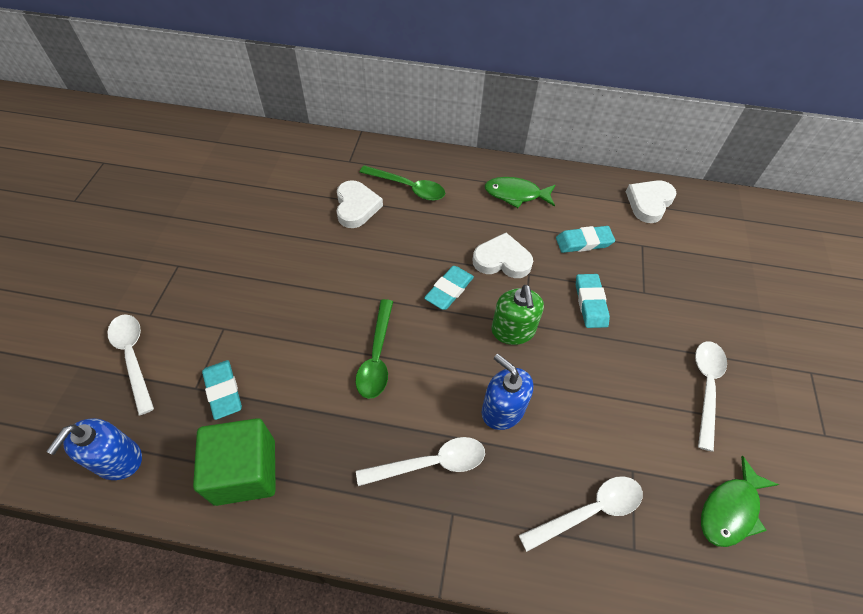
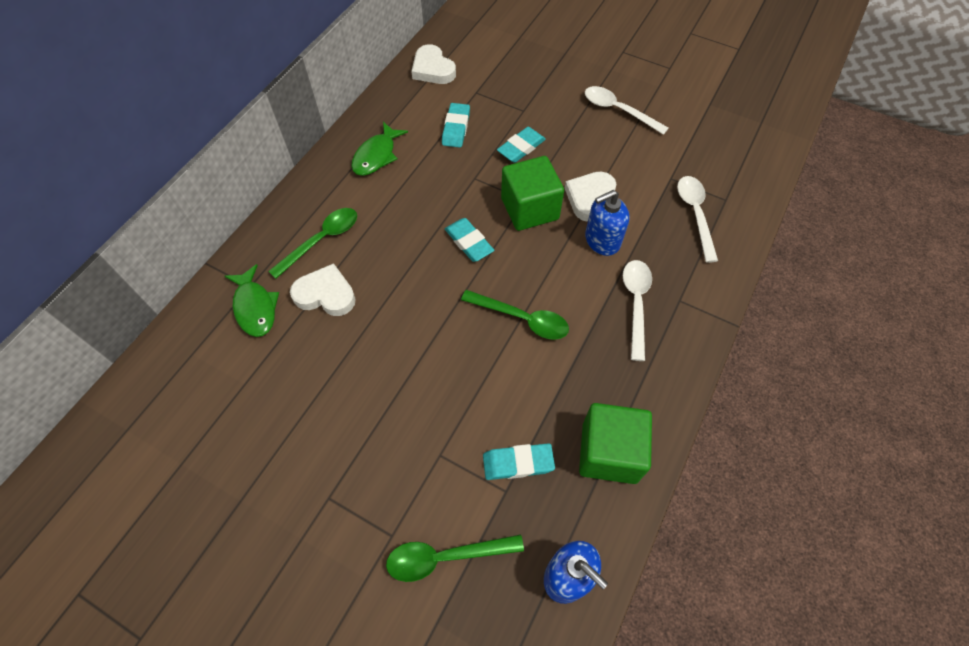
camera: 70 degrees left, 5 degrees up
white spoon [107,314,154,415] -> green spoon [386,534,524,582]
white heart [473,233,533,278] -> white heart moved to [565,172,616,222]
green soap dispenser [492,285,544,345] -> green cube [501,156,564,231]
turquoise eraser [576,274,610,328] -> turquoise eraser turned 60 degrees counterclockwise [497,127,546,163]
green fish [701,456,779,547] -> green fish moved to [225,264,279,337]

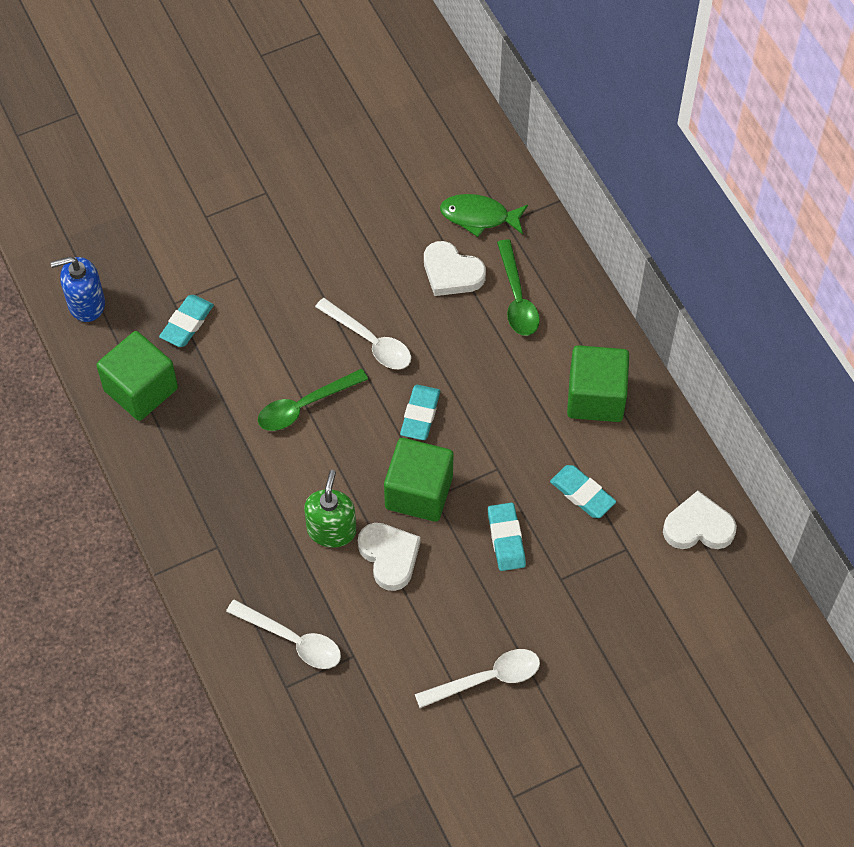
camera: 125 degrees right, 0 degrees up
white heart [290,263,356,316] -> white heart turned 75 degrees clockwise [424,241,486,296]
green fish [351,122,408,176] -> green cube [567,345,629,422]
green spoon [386,534,524,582] -> none
turquoise eraser [445,218,494,262] -> turquoise eraser turned 75 degrees counterclockwise [400,385,440,440]
blue soap dispenser [585,190,630,256] -> green soap dispenser [304,470,356,548]
white spoon [623,260,652,361] -> white spoon moved to [315,298,411,369]

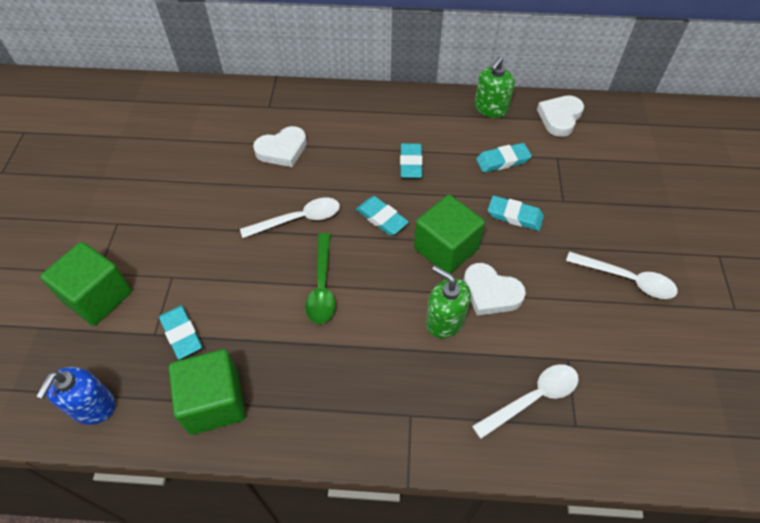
camera: 60 degrees left, 5 degrees down
white heart [358,523,420,591] -> white heart turned 150 degrees counterclockwise [463,263,526,315]
white spoon [415,649,540,708] -> white spoon turned 105 degrees clockwise [566,251,678,299]
green fish [440,194,528,237] -> none
green spoon [497,239,540,336] -> none
green cube [567,345,629,422] -> green cube moved to [40,242,132,326]
none -> turquoise eraser [400,143,423,178]
none -> green soap dispenser [474,56,515,118]

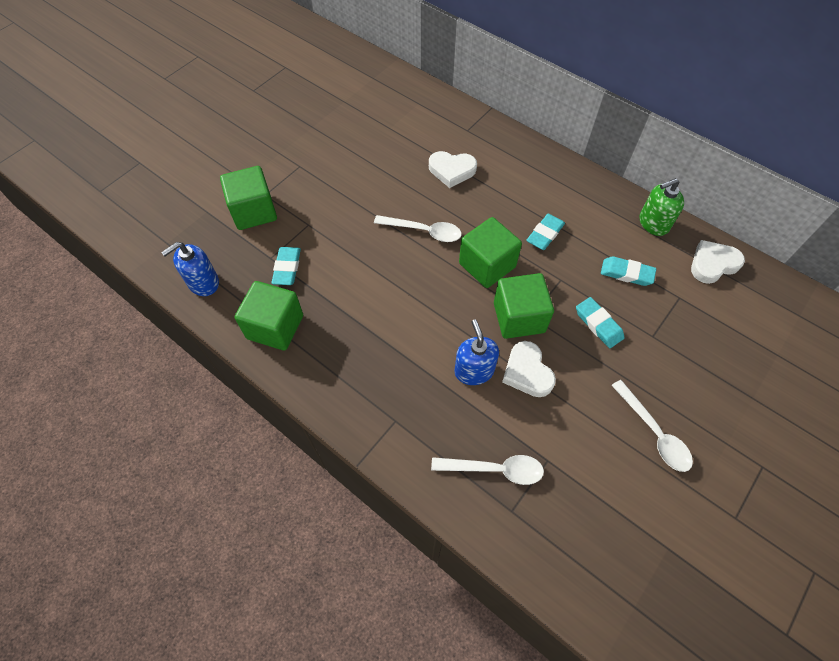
camera: 35 degrees right, 5 degrees up
green spoon [305,233,336,324] -> none
turquoise eraser [356,196,409,235] -> green cube [459,217,522,288]
green soap dispenser [426,266,471,338] -> blue soap dispenser [454,320,499,385]

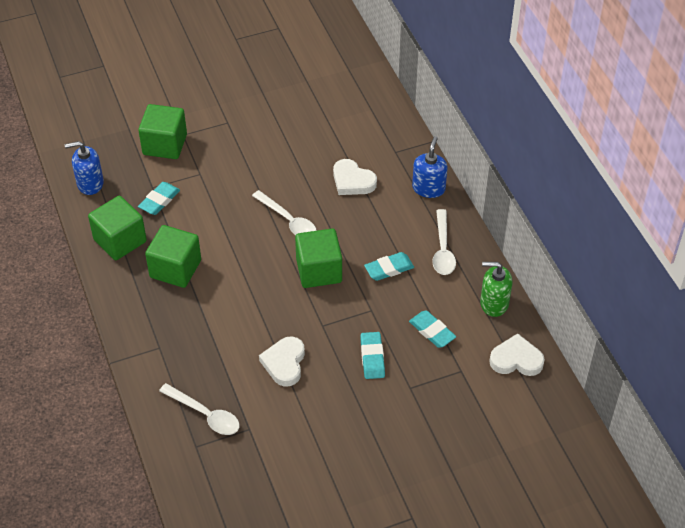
camera: 30 degrees right, 10 degrees down
blue soap dispenser [454,320,499,385] -> blue soap dispenser moved to [412,136,448,198]
green cube [494,273,554,339] -> green cube moved to [145,225,201,288]
white spoon [611,380,693,472] -> white spoon moved to [432,209,456,275]

